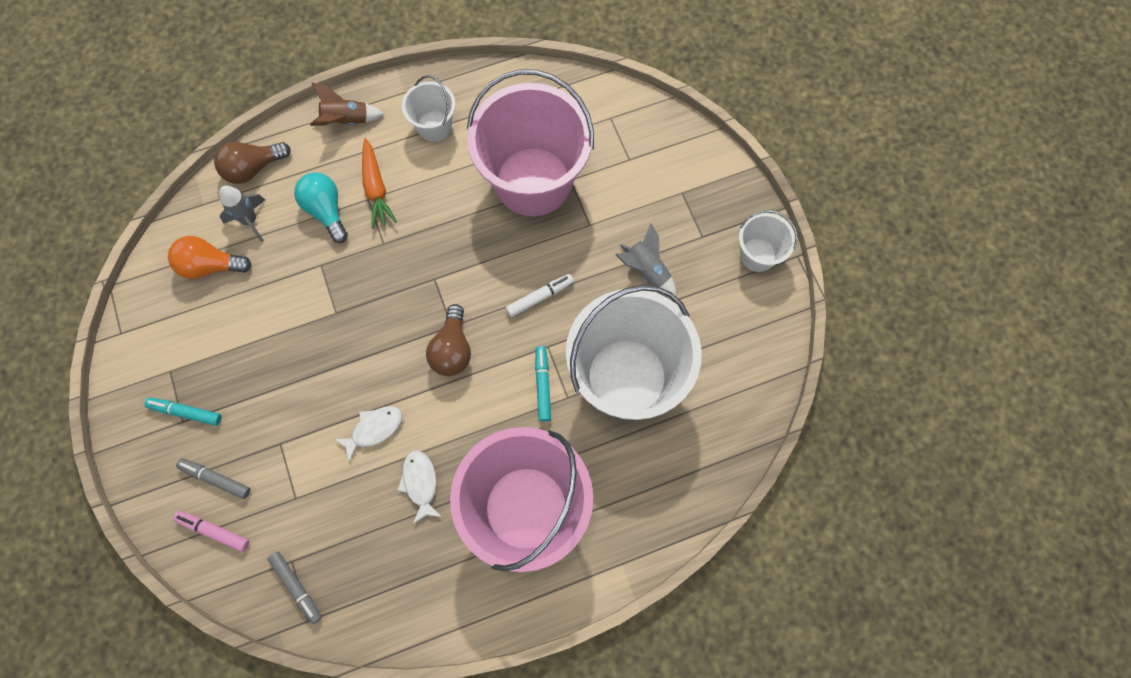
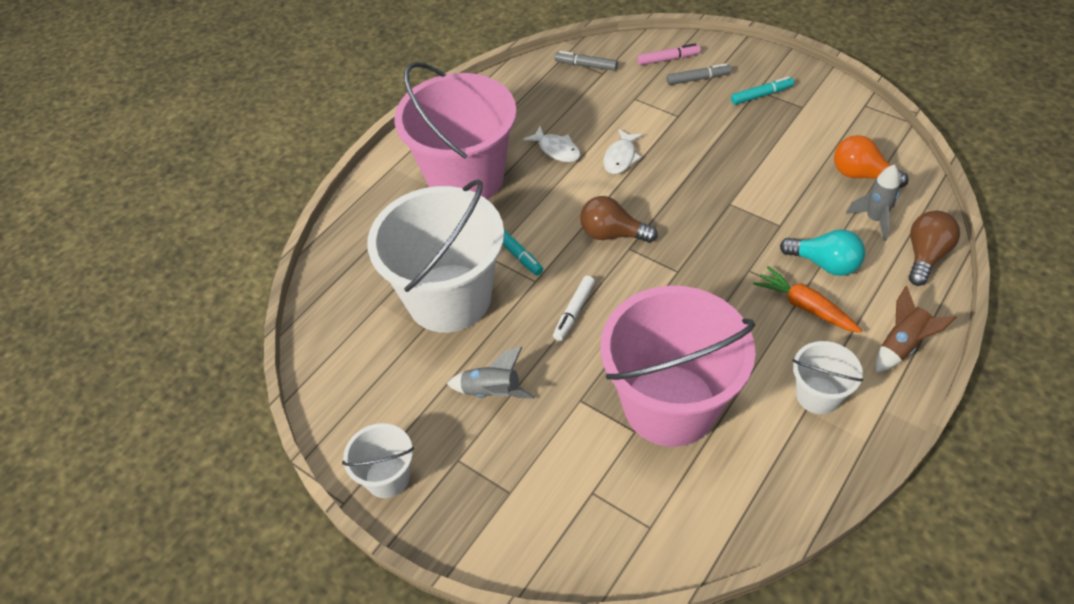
camera: 150 degrees right, 20 degrees down
orange light bulb [168,236,252,279] -> orange light bulb turned 120 degrees counterclockwise [834,135,909,188]
brown light bulb [426,304,471,376] -> brown light bulb turned 45 degrees counterclockwise [580,196,658,243]

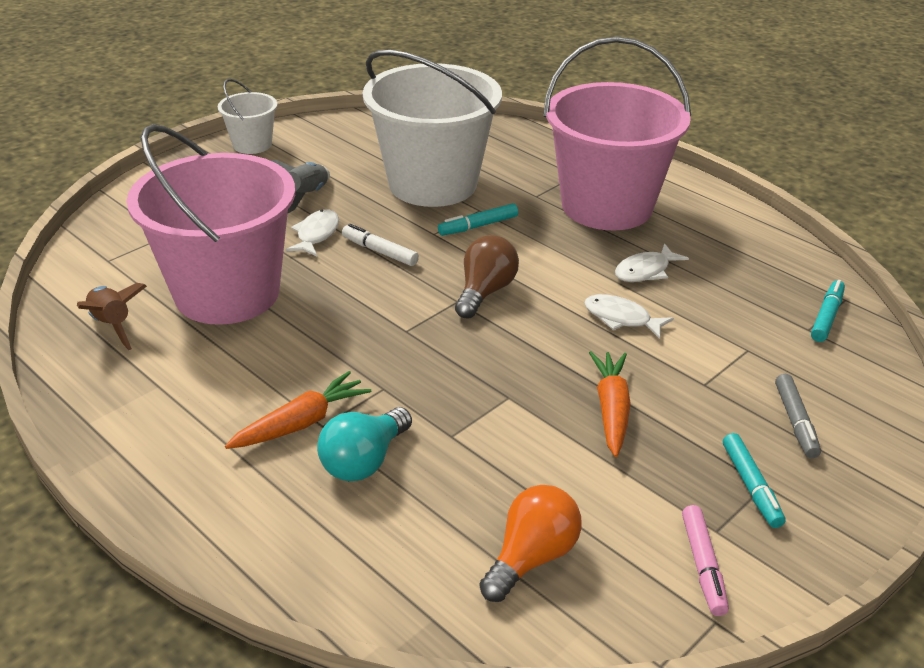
camera: 95 degrees right, 15 degrees down
grey marker [555,51,618,71] -> turquoise marker [811,280,845,342]
pink marker [637,43,701,65] -> pink marker moved to [682,505,729,616]
white bucket [792,341,863,414] -> none
grey rocket [846,165,900,241] -> none
brown rocket [876,286,957,372] -> brown rocket moved to [77,283,147,350]
brown light bulb [909,211,960,286] -> none
none -> white fish [285,209,339,256]
none -> orange carrot [589,351,631,457]

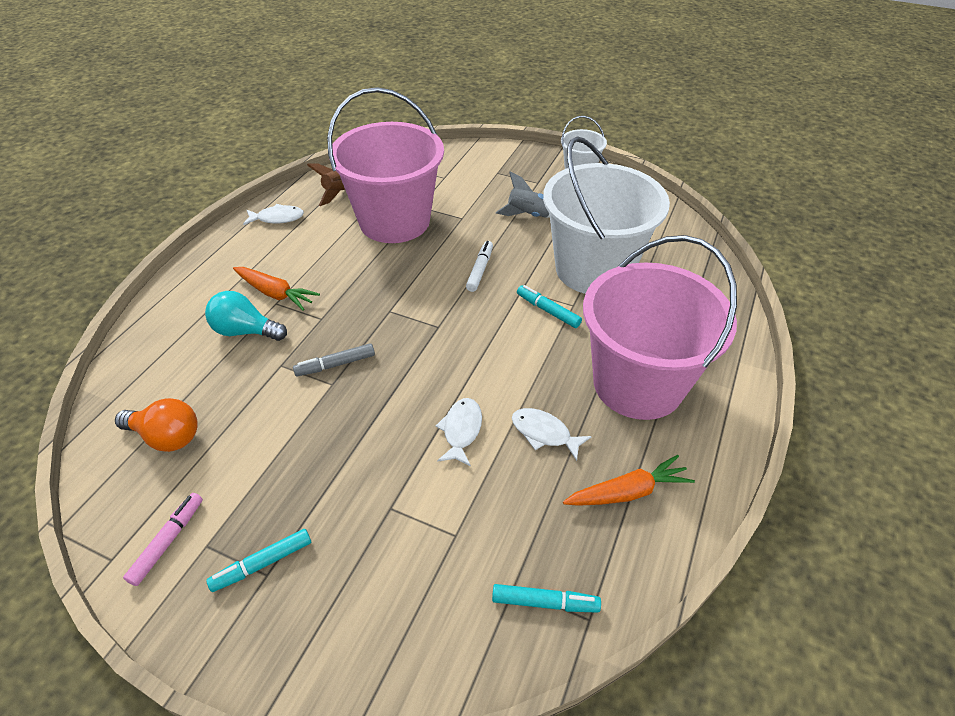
camera: 70 degrees right, 10 degrees up
white fish [285,209,339,256] -> white fish moved to [243,204,304,225]
brown light bulb [455,235,519,319] -> none
orange carrot [589,351,631,457] -> orange carrot moved to [563,455,695,506]
pink marker [682,505,729,616] -> pink marker turned 135 degrees clockwise [123,493,203,586]
grey marker [775,374,821,458] -> grey marker moved to [293,343,375,376]

